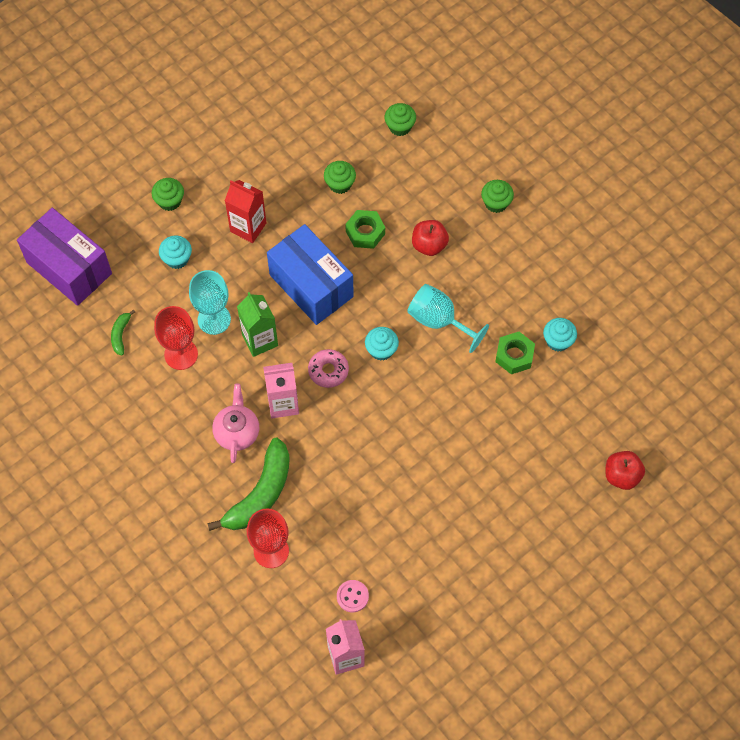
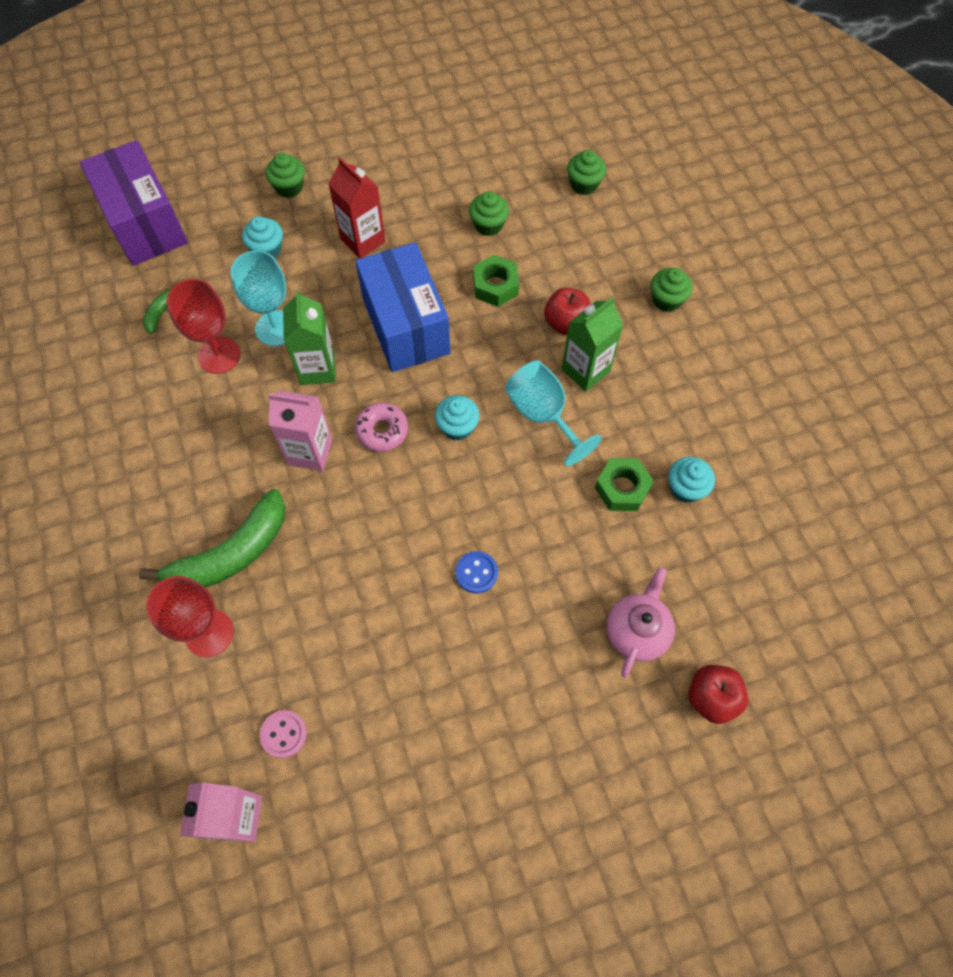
camera: 20 degrees right, 0 degrees up
pink teapot [212,384,259,463] -> pink teapot moved to [607,567,675,678]
none -> blue button [455,551,498,594]
none -> green carton [561,297,623,392]

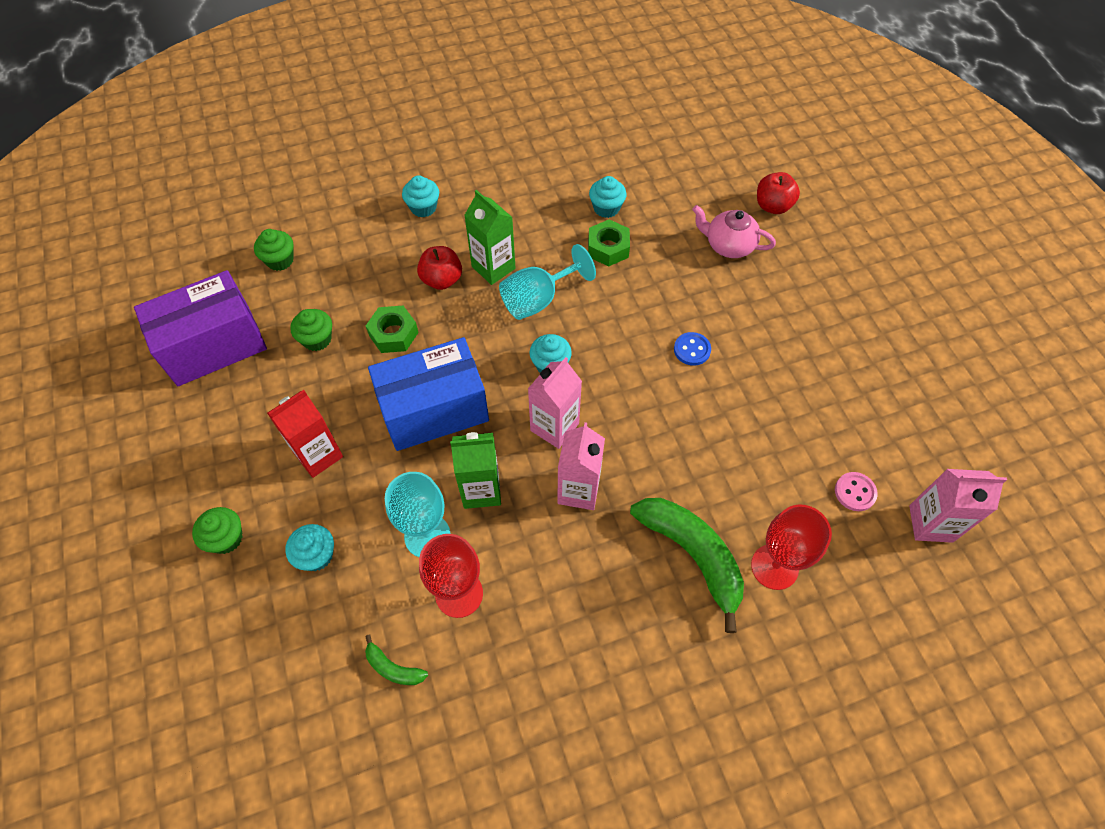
camera: 90 degrees left, 5 degrees down
purple box [80,140,188,266] -> purple box moved to [134,270,267,386]
pink donut [355,402,408,452] -> pink carton [528,357,582,449]
green cupcake [650,268,693,312] -> turquoise cupcake [402,175,439,218]

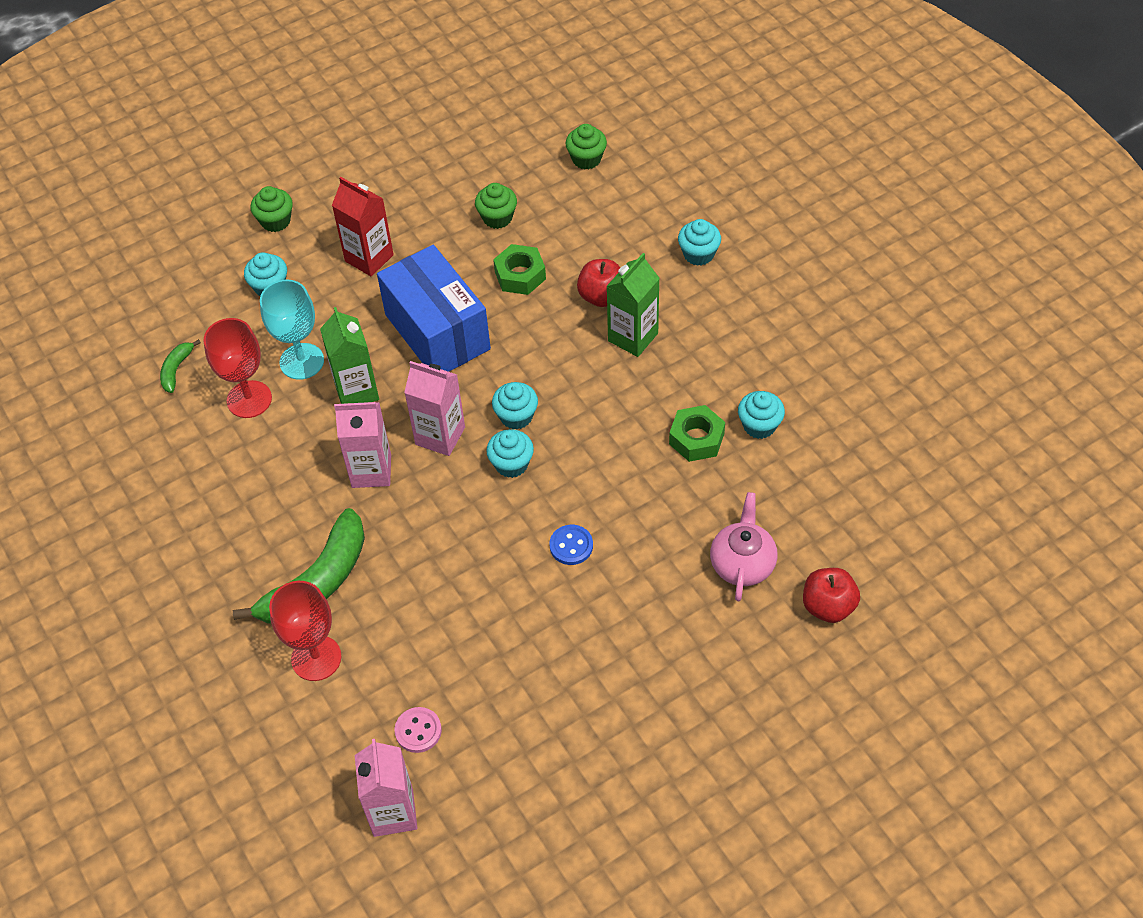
camera: 80 degrees right, 5 degrees down
purple box [134,270,267,386] -> none
turquoise goblet [499,244,596,320] -> none
none -> turquoise cupcake [486,429,534,478]

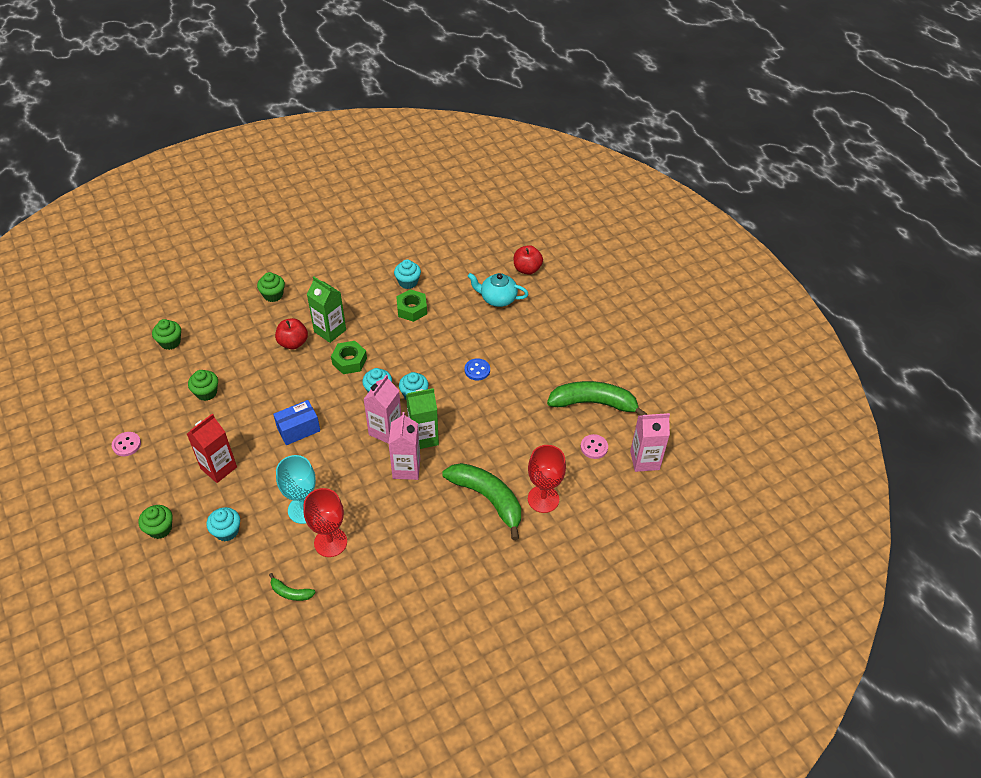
camera: 90 degrees left, 5 degrees down
green carton [320,307,379,404] -> green carton moved to [406,388,439,449]
blue box [377,245,491,372] -> blue box [273,400,320,445], size x0.54
green nut [493,244,546,295] -> green nut moved to [331,341,367,374]
turquoise cupcake [678,219,721,266] -> green cupcake [257,272,285,302]
pink teapot [710,492,778,601] -> turquoise teapot [468,273,528,307]
none -> pink button [112,432,141,456]
none -> green banana [547,381,647,416]

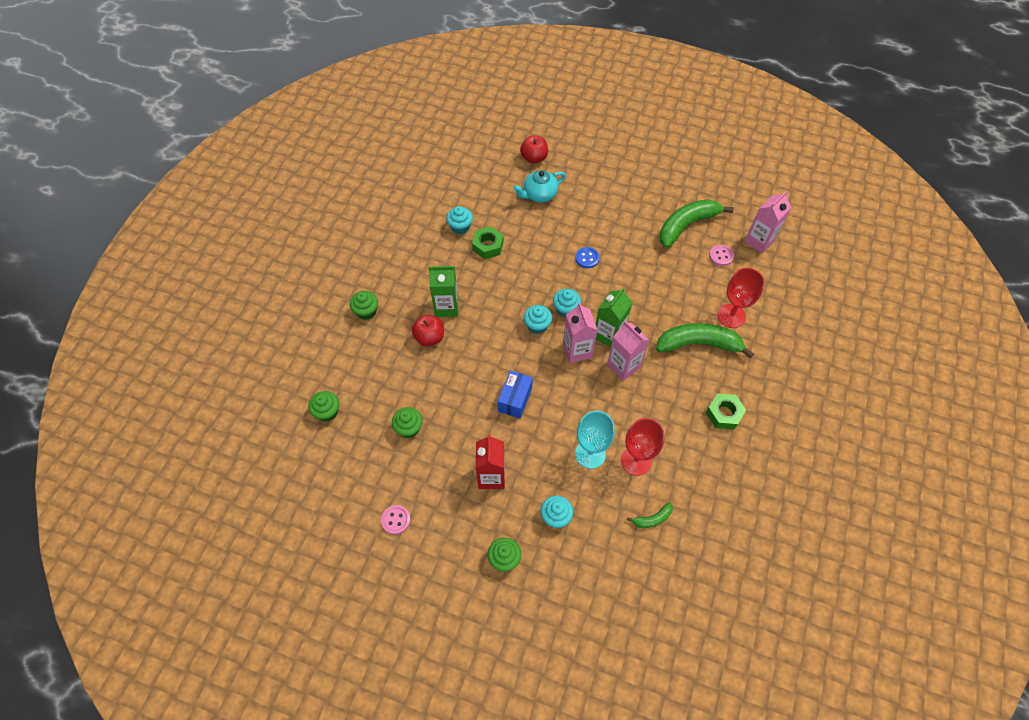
camera: 40 degrees left, 10 degrees up
green nut [331,341,367,374] -> green nut moved to [706,393,746,429]

